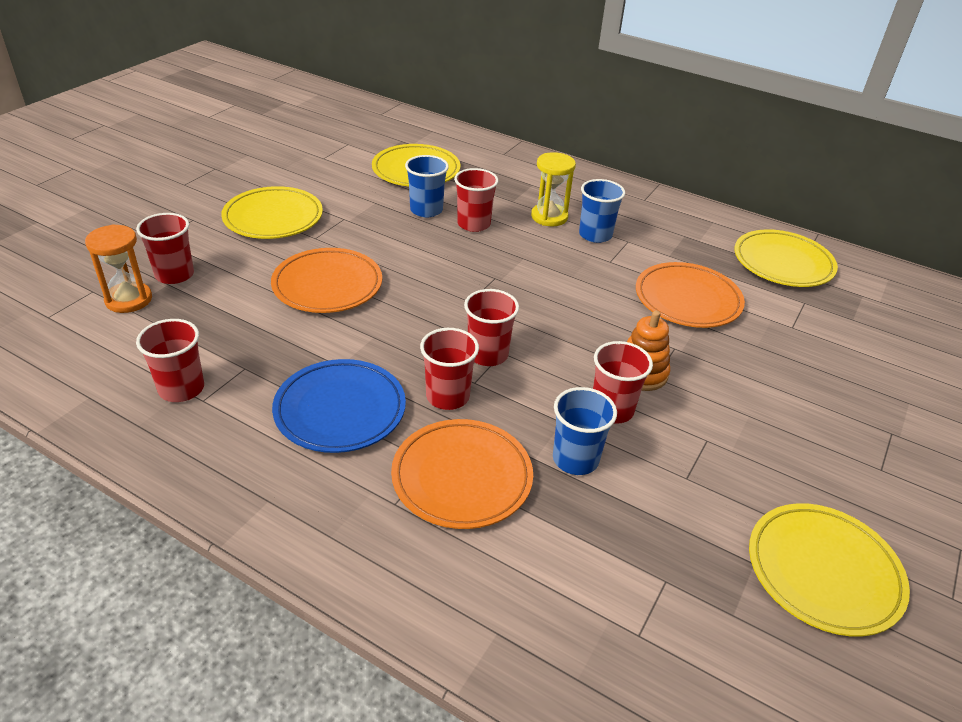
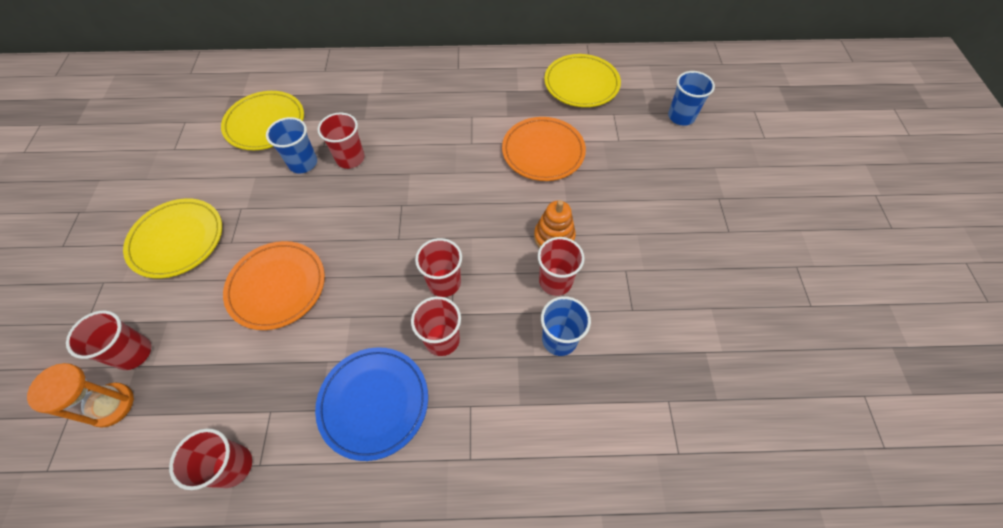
camera: 30 degrees left, 20 degrees up
orange plate [391,419,533,529] -> none
yellow hourglass [531,152,576,226] -> none
blue cup [579,179,625,243] -> blue cup moved to [668,71,715,126]
yellow plate [749,503,910,637] -> none

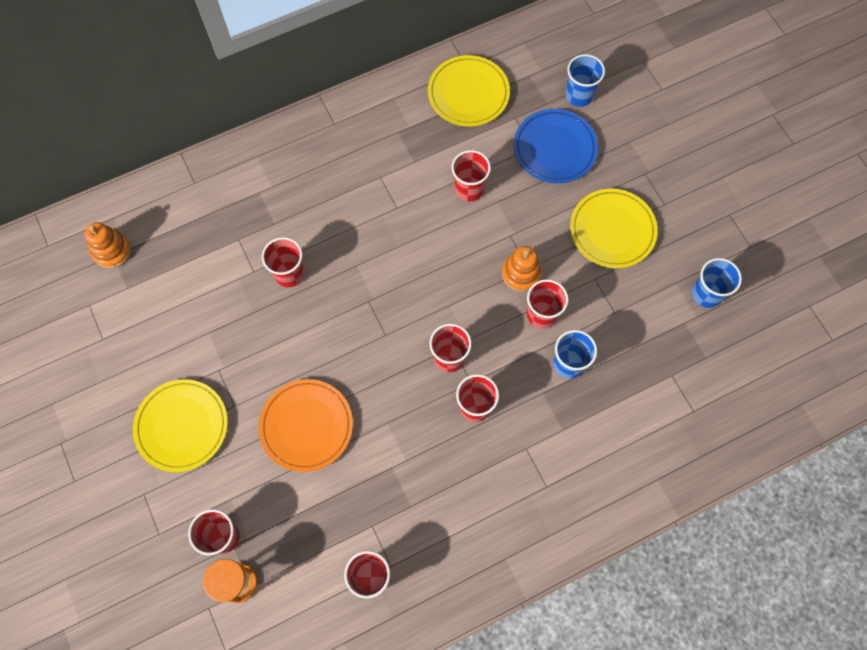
camera: 25 degrees left, 10 degrees up
yellow plate [221,91,304,150] -> yellow plate moved to [570,189,658,268]
blue cup [266,117,317,173] -> blue cup moved to [692,258,742,308]
blue plate [315,347,428,461] -> blue plate moved to [514,109,598,184]
orange plate [502,117,586,181] -> red cup [452,150,491,202]
none -> orange stacking toy [85,222,131,268]

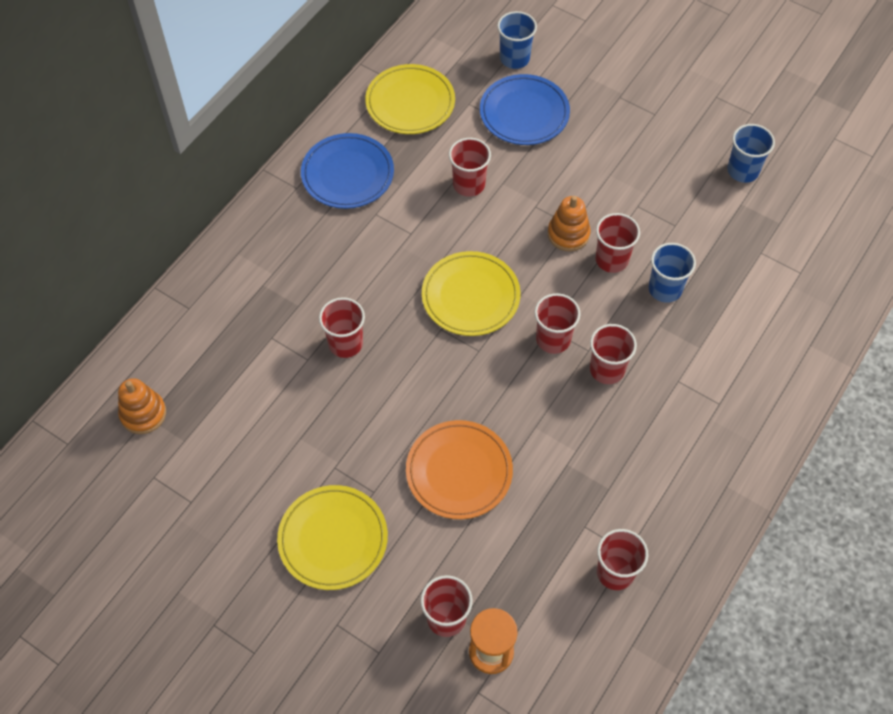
camera: 30 degrees left, 10 degrees down
yellow plate [570,189,658,268] -> yellow plate moved to [422,251,520,336]
none -> blue plate [301,133,394,209]

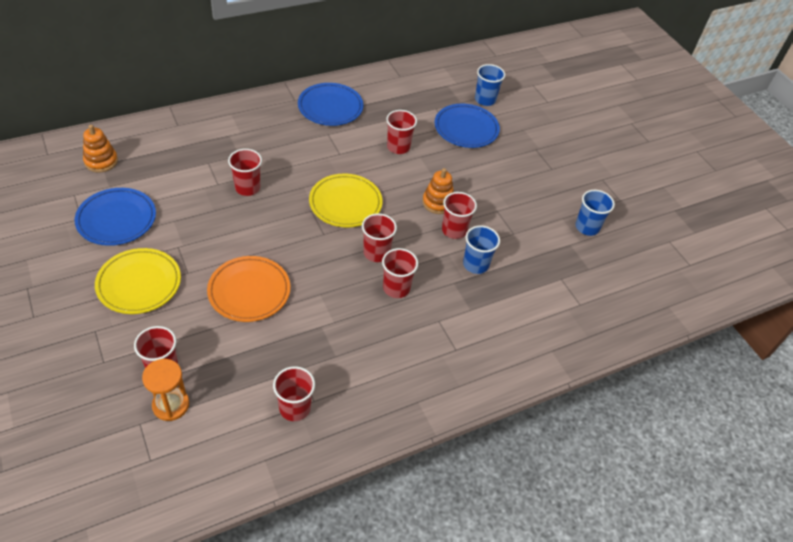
camera: 25 degrees right, 10 degrees down
yellow plate [365,64,455,134] -> none
none -> blue plate [75,188,156,246]

